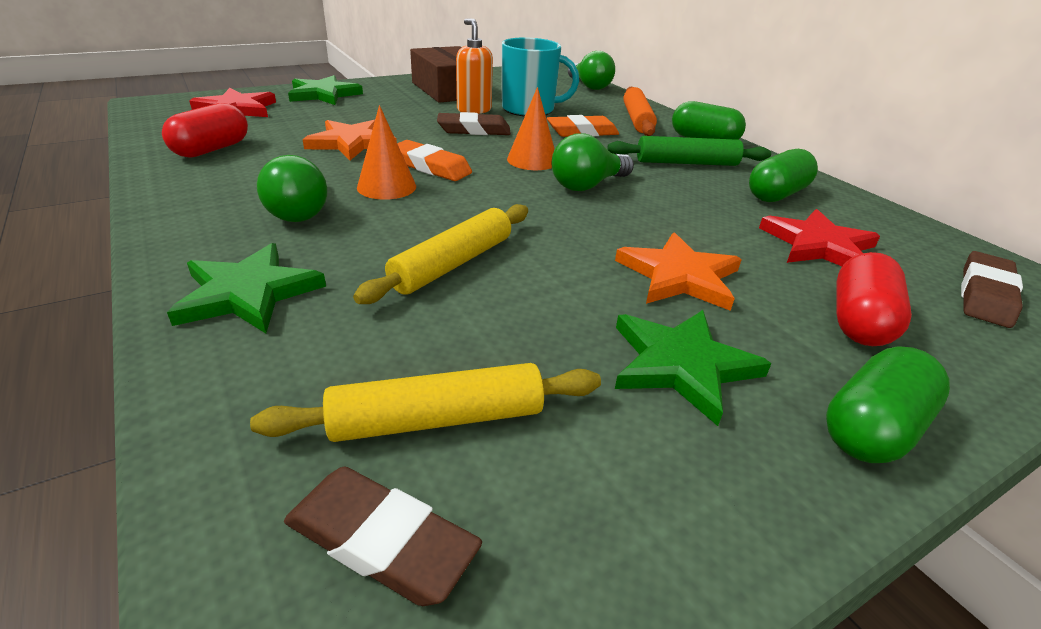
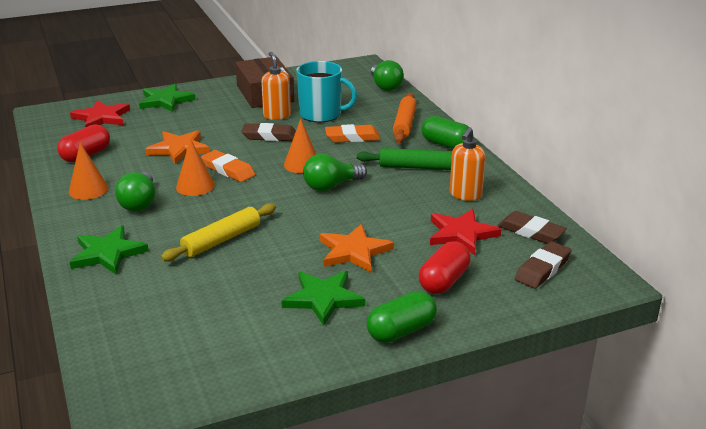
camera: 10 degrees right, 5 degrees down
yellow rolling pin [250,363,601,442] -> none
brown eraser [284,467,482,606] -> brown eraser moved to [497,211,567,244]
green capsule [749,149,818,202] -> orange soap dispenser [450,127,485,201]
none -> orange cone [69,142,108,200]

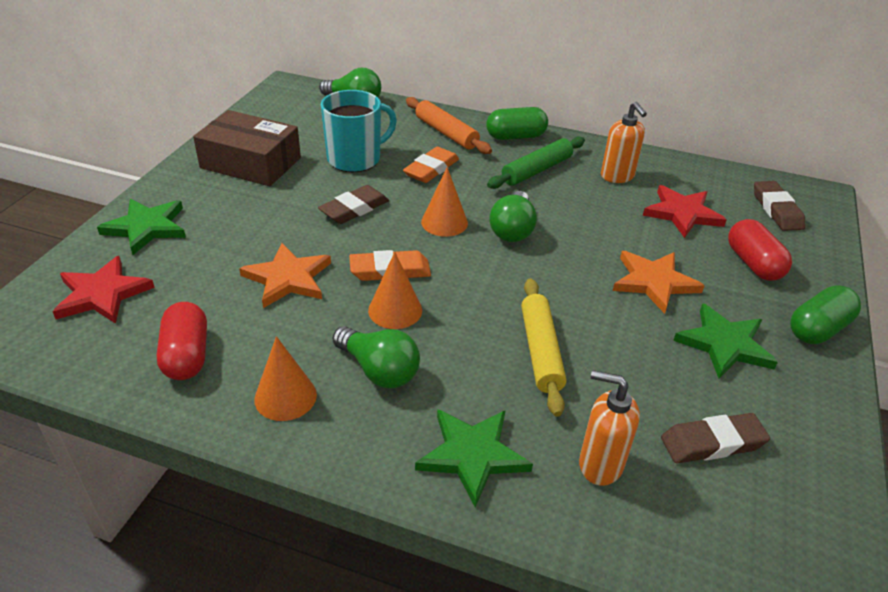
camera: 50 degrees left, 10 degrees up
orange soap dispenser [261,52,291,120] -> orange soap dispenser moved to [579,370,640,486]
green capsule [366,291,437,343] -> green capsule turned 45 degrees clockwise [790,285,861,344]
brown eraser [497,211,567,244] -> brown eraser moved to [661,413,770,463]

